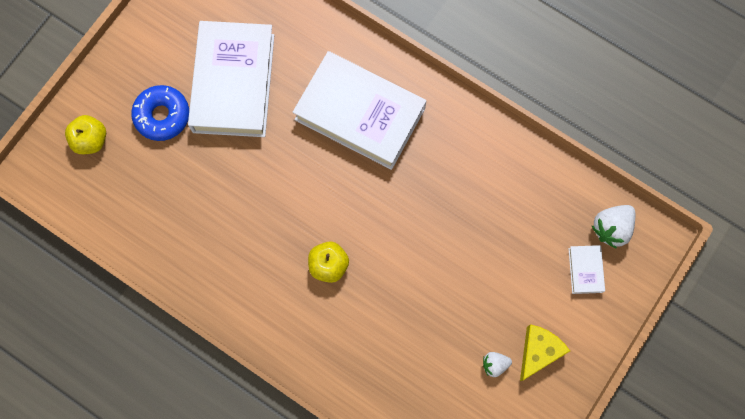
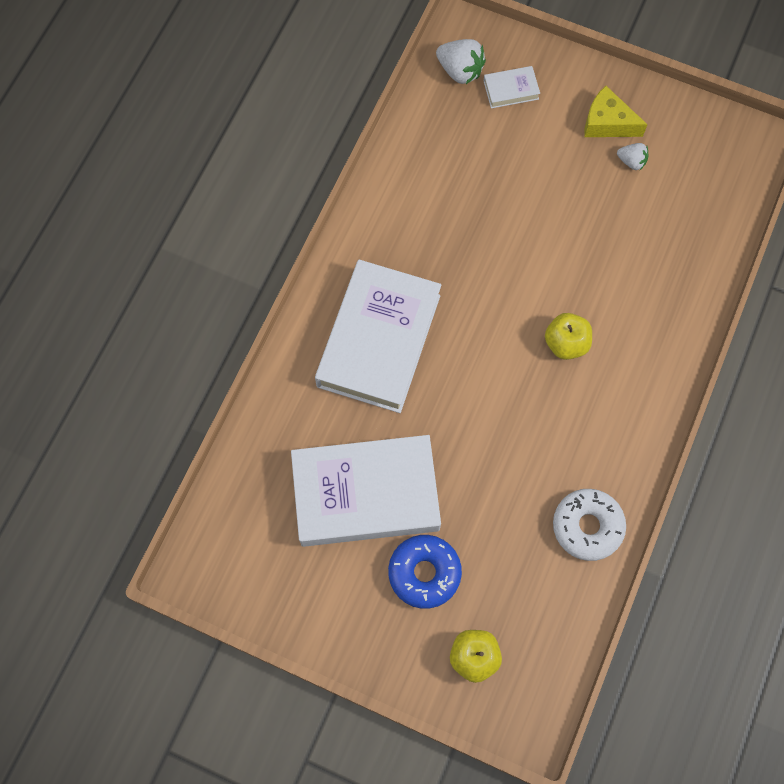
camera: 100 degrees left, 5 degrees down
white strawberry [483,352,512,377] -> white strawberry turned 45 degrees counterclockwise [617,143,648,170]
none -> white donut [553,489,626,561]

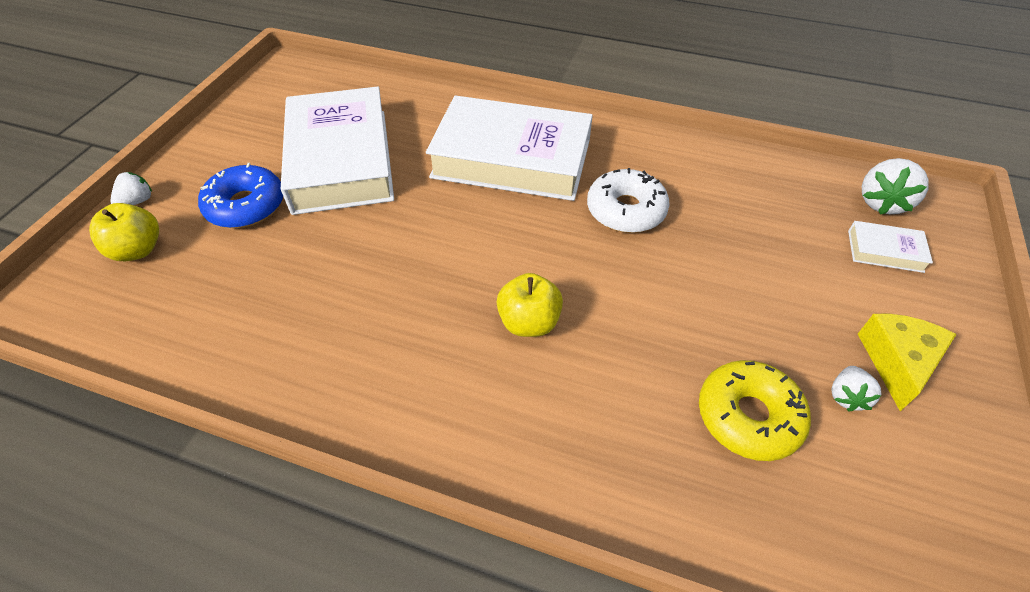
camera: 85 degrees right, 20 degrees down
white book [484,66,540,108] -> white book turned 60 degrees counterclockwise [848,221,933,273]
white donut [553,489,626,561] -> white donut moved to [587,168,670,233]
none -> white strawberry [111,172,152,205]
none -> yellow donut [699,360,811,461]

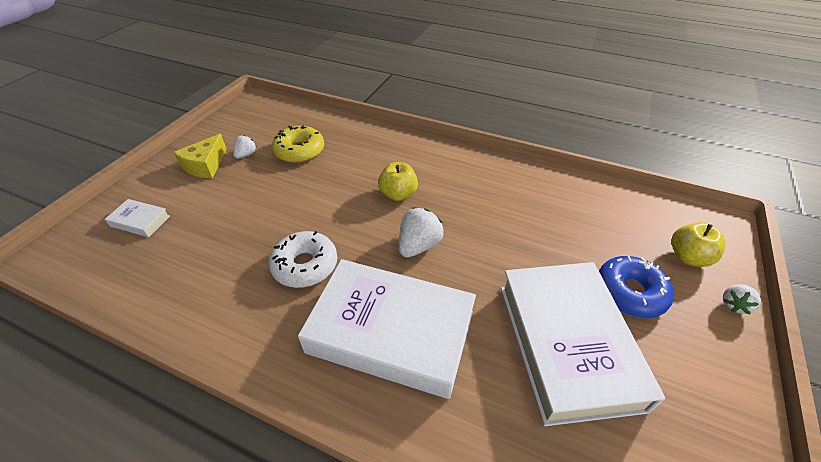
camera: 175 degrees left, 5 degrees down
white strawberry [862,158,928,215] -> white strawberry moved to [399,207,444,257]

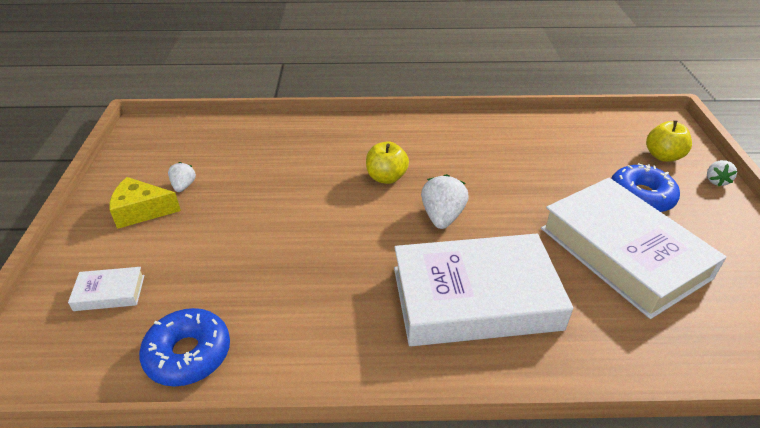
camera: 25 degrees left, 5 degrees down
yellow cheese [174,134,226,178] -> yellow cheese turned 90 degrees clockwise [109,177,181,229]
white donut [269,231,337,288] -> none
yellow donut [272,125,324,163] -> none
none -> blue donut [139,308,230,387]

